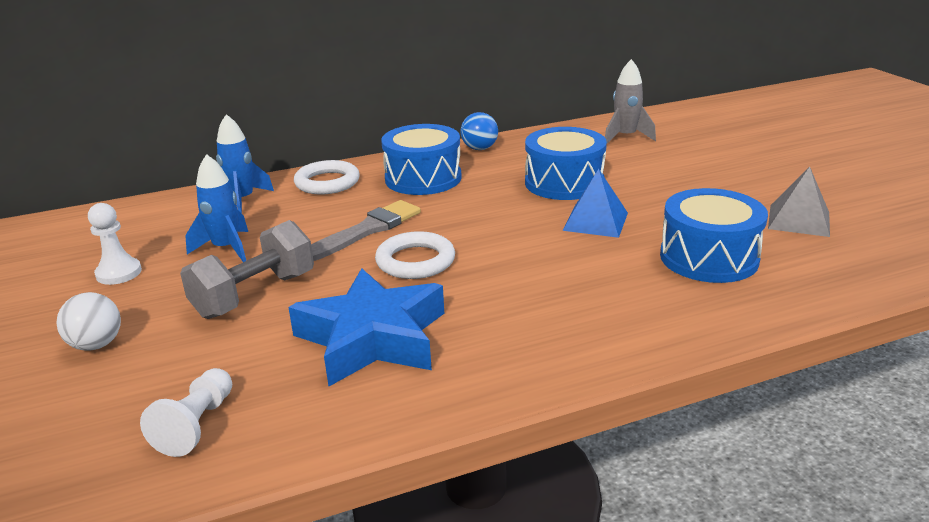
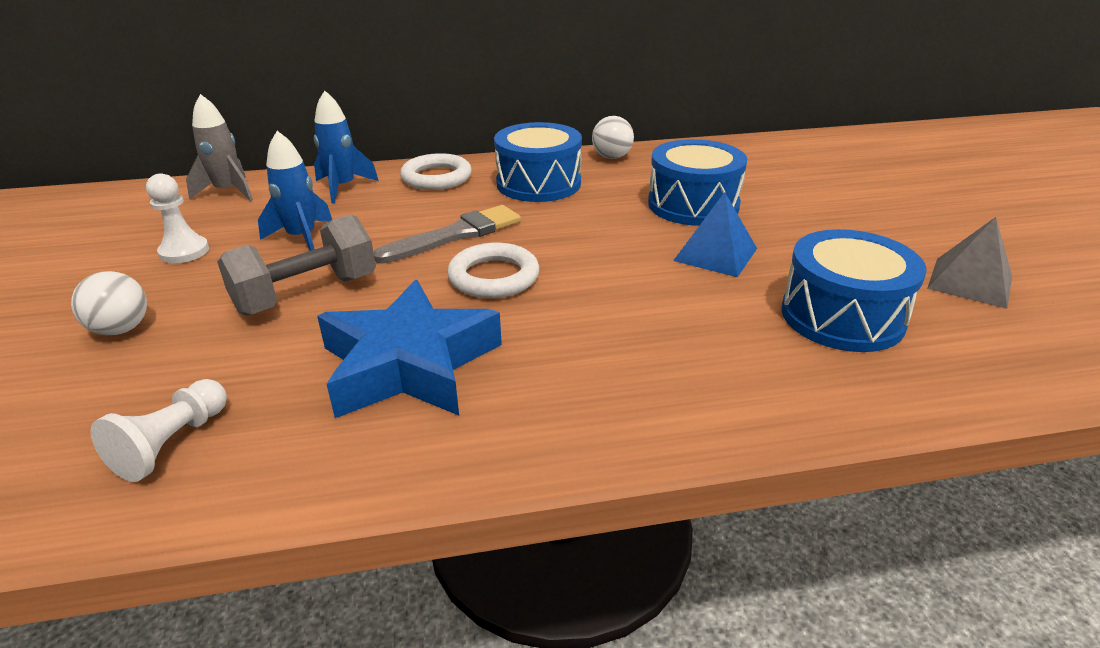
camera: 10 degrees right, 5 degrees up
blue ball [461,112,498,150] -> white ball [592,116,634,159]
grey rocket [605,59,656,143] -> grey rocket moved to [186,94,253,201]

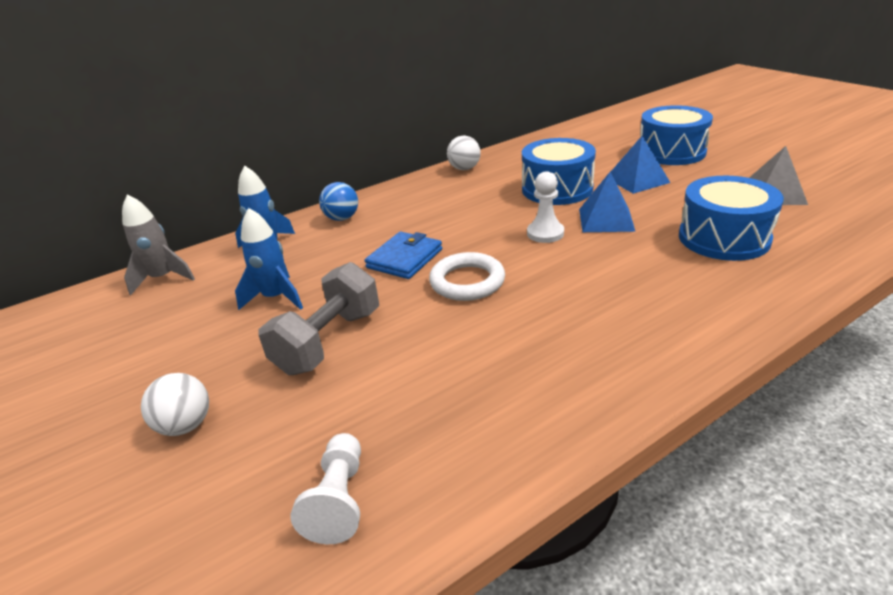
camera: 20 degrees left, 0 degrees up
white pawn [146,173,209,263] -> white pawn moved to [527,171,564,243]
blue star [317,280,502,418] -> none
grey brush [374,205,521,263] -> blue wallet [365,232,442,279]
white ring [400,153,472,190] -> blue ball [319,182,358,221]
blue drum [494,122,582,202] -> blue drum moved to [640,105,713,165]
none -> blue pyramid [611,136,670,194]

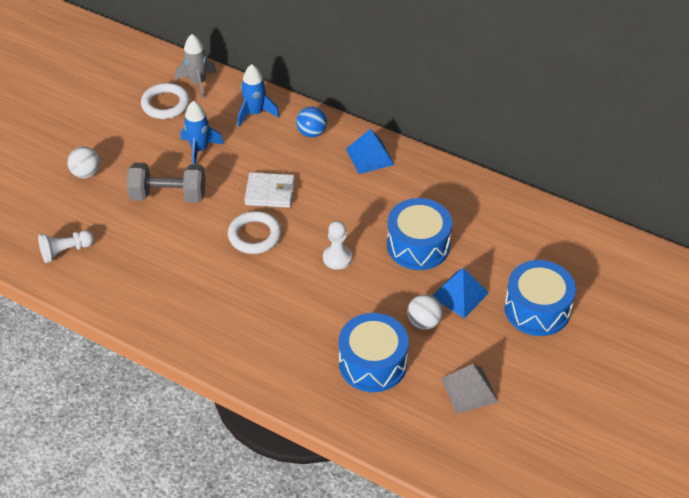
camera: 60 degrees right, 15 degrees up
blue wallet [365,232,442,279] -> white wallet [244,172,295,208]
white ball [447,136,481,170] -> white ball moved to [407,294,443,330]
blue pyramid [579,172,636,232] -> blue pyramid moved to [346,129,394,174]
none -> white ring [141,83,190,119]

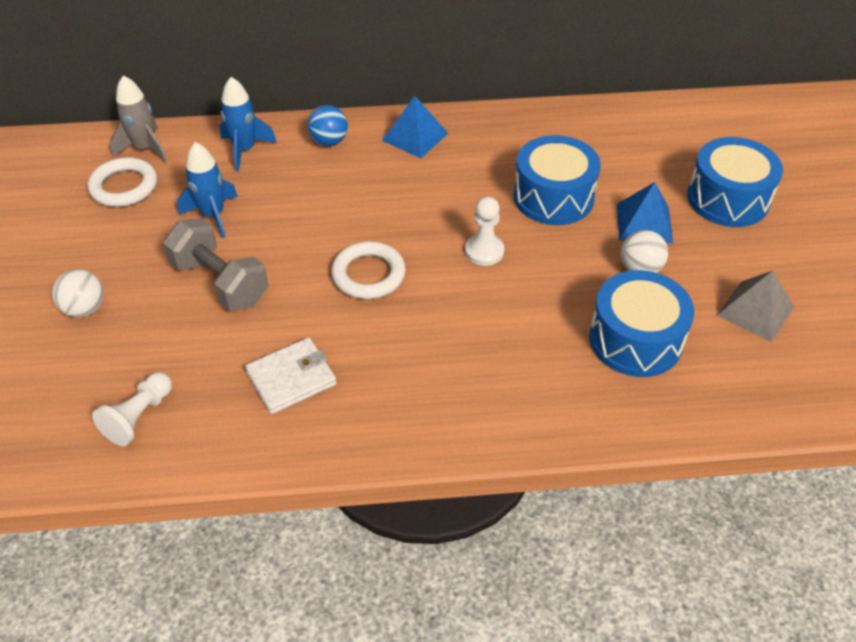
camera: 35 degrees left, 0 degrees up
grey dumbbell [126,163,205,203] -> grey dumbbell turned 75 degrees clockwise [163,218,268,311]
white wallet [244,172,295,208] -> white wallet moved to [245,338,337,414]

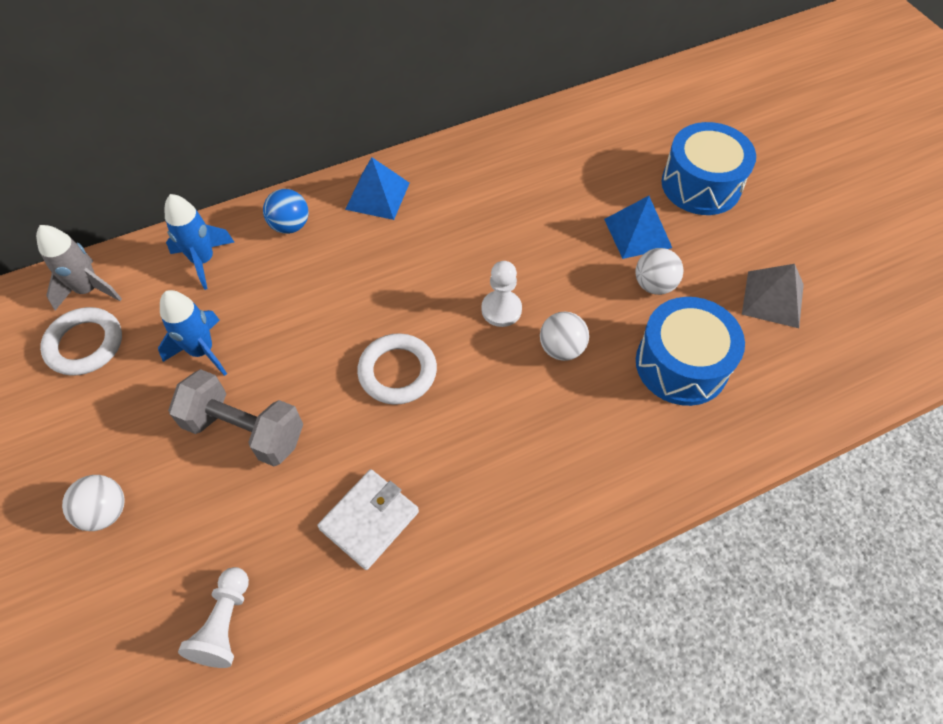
camera: 20 degrees left, 10 degrees up
blue drum [514,135,601,225] -> none
none -> white ball [540,312,589,361]

